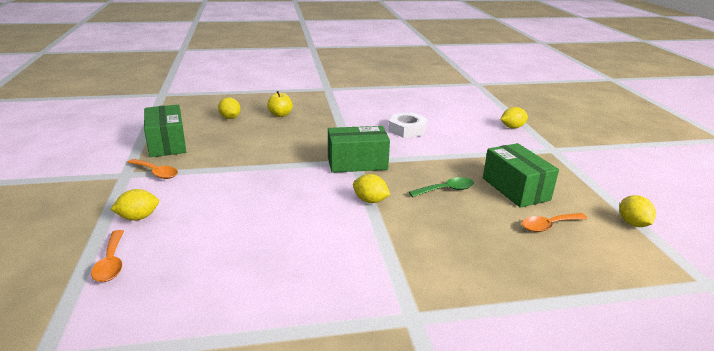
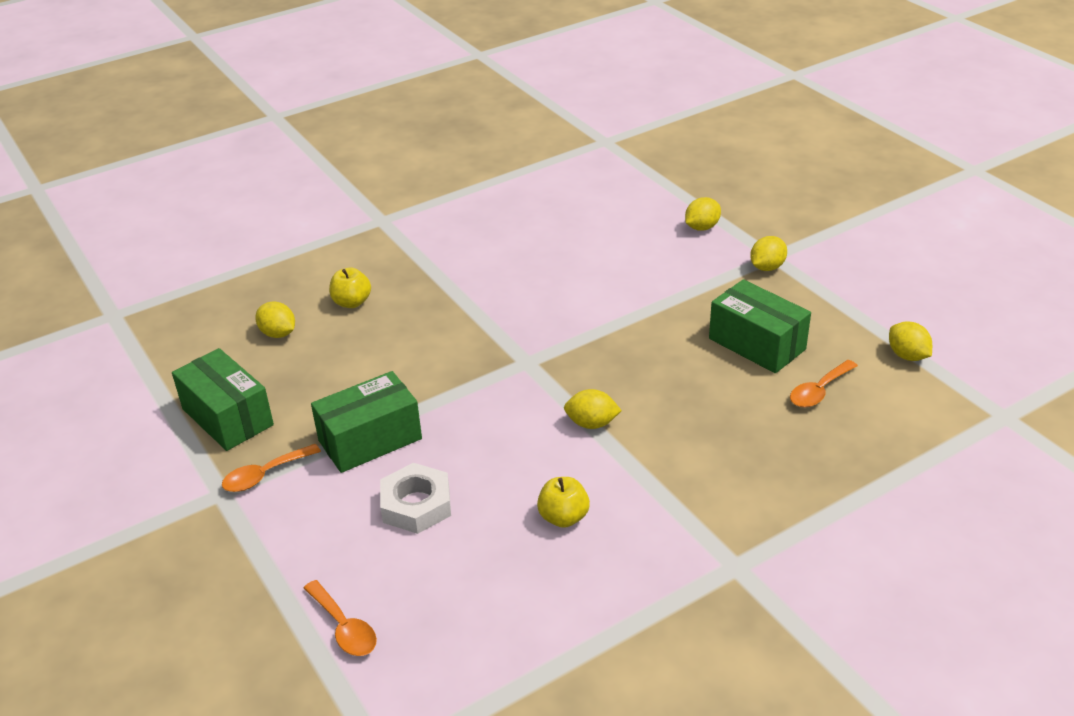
camera: 20 degrees left, 10 degrees up
yellow lemon [111,189,159,220] -> yellow lemon moved to [750,236,787,271]
orange spoon [127,159,178,179] -> orange spoon turned 135 degrees clockwise [222,444,321,492]
green box [328,126,390,173] -> green box moved to [311,371,422,473]
white nut [388,112,427,138] -> white nut moved to [380,463,451,534]
green spoon [409,177,474,197] -> none
none -> yellow apple [537,477,590,528]

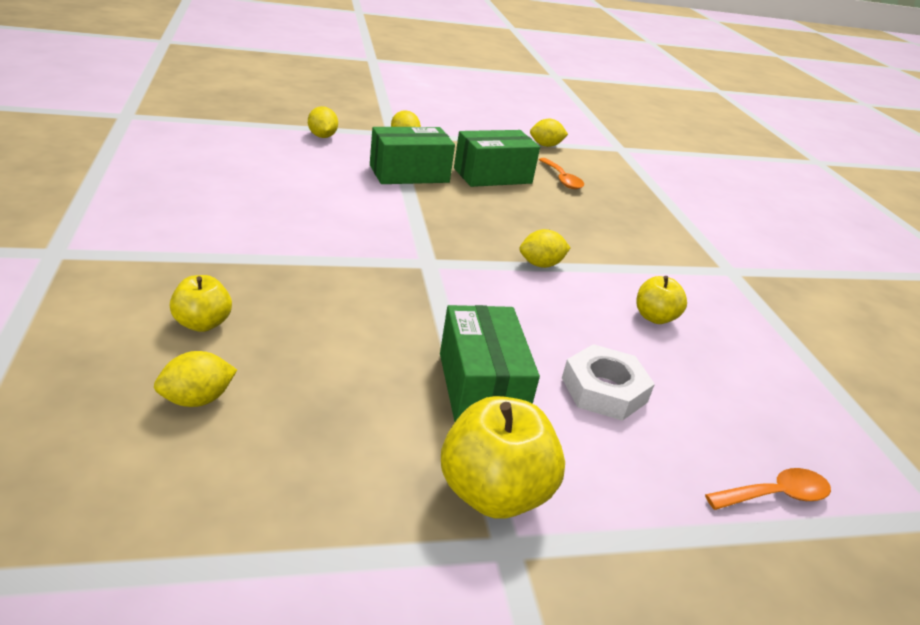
camera: 75 degrees left, 5 degrees down
green box [172,348,274,451] -> green box moved to [370,127,455,184]
orange spoon [222,444,321,492] -> yellow apple [441,396,565,519]
yellow lemon [564,389,622,429] -> yellow lemon turned 45 degrees clockwise [520,229,570,268]

